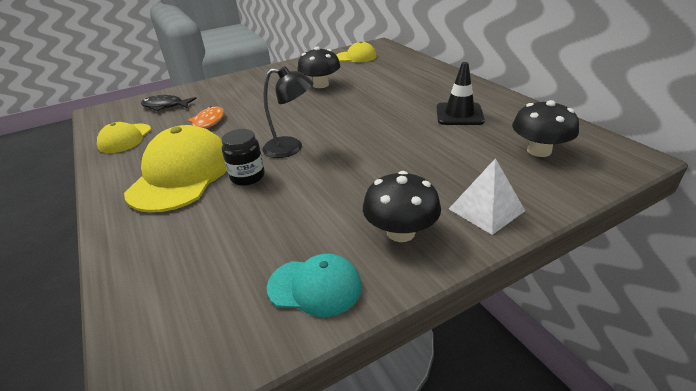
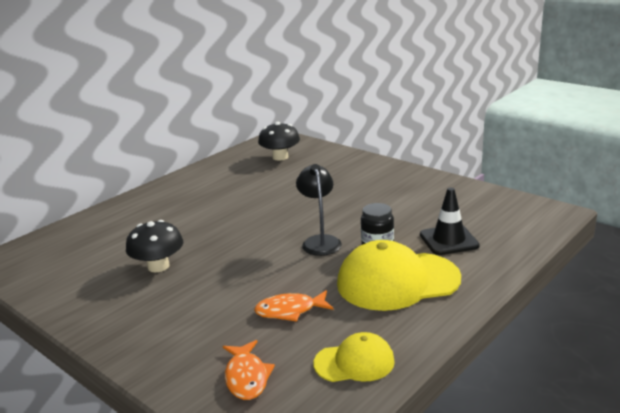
camera: 110 degrees left, 10 degrees down
black fish [141,95,197,111] -> orange fish [223,340,275,400]
turquoise cap [267,254,362,317] -> none
yellow cap [337,41,376,62] -> none
black mushroom [363,171,441,242] -> none
black traffic cone [437,62,485,125] -> black traffic cone moved to [420,188,480,255]
white pyramid [449,158,525,235] -> none

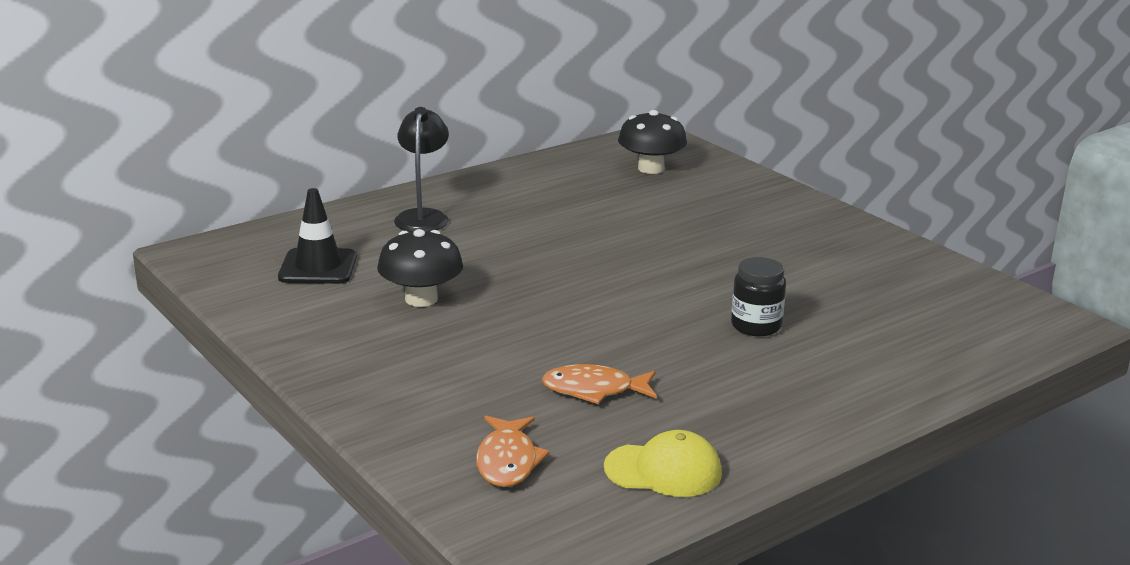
camera: 10 degrees right, 0 degrees up
black lamp [296,164,342,256] -> black lamp moved to [394,107,449,232]
yellow cap [337,240,461,311] -> none
black traffic cone [420,188,480,255] -> black traffic cone moved to [278,188,357,284]

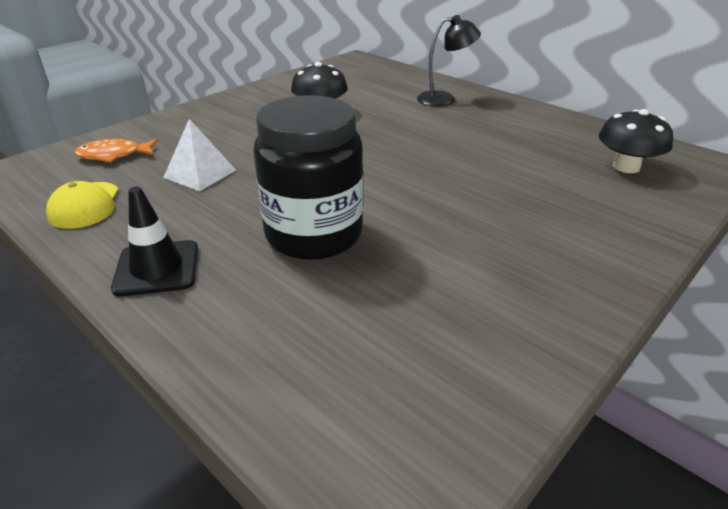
camera: 80 degrees right, 10 degrees up
black traffic cone [278,188,357,284] -> black traffic cone moved to [111,187,198,297]
orange fish [542,364,657,404] -> white pyramid [163,119,236,191]
black jar [731,257,786,337] -> black jar [253,95,363,260], size x2.07

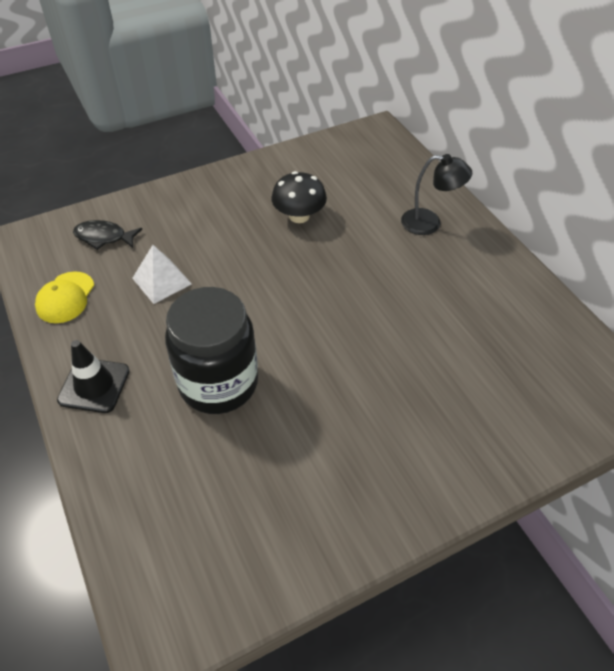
camera: 20 degrees right, 15 degrees up
orange fish [75,139,158,162] -> black fish [73,220,142,250]
black mushroom [599,109,673,173] -> none

